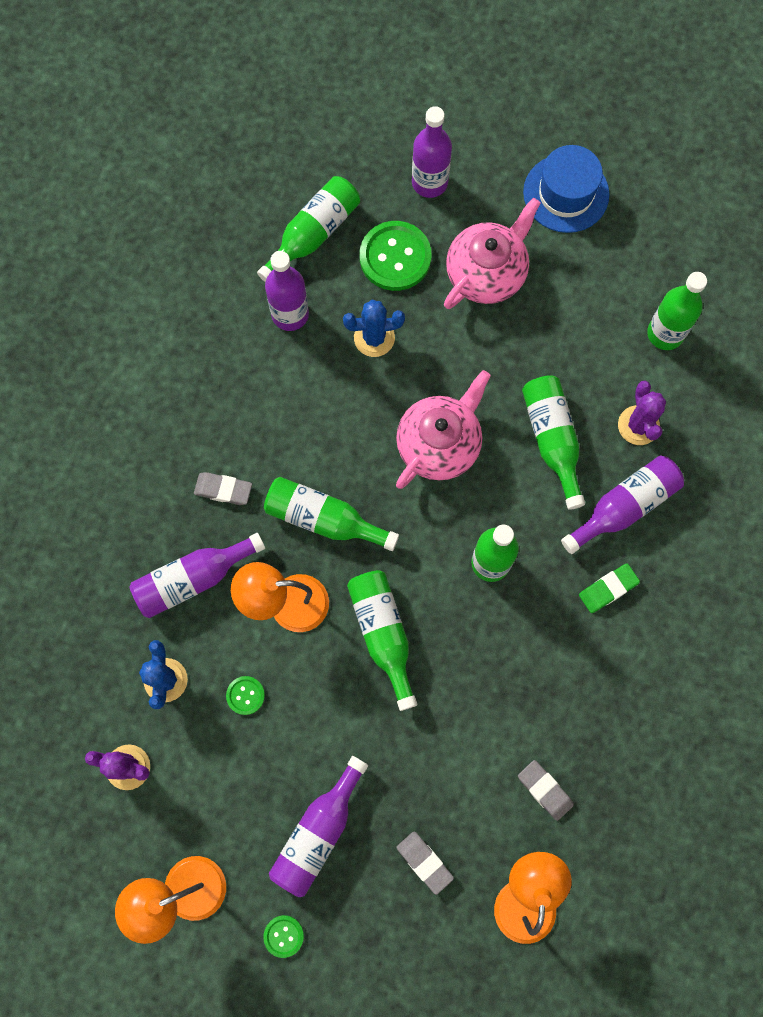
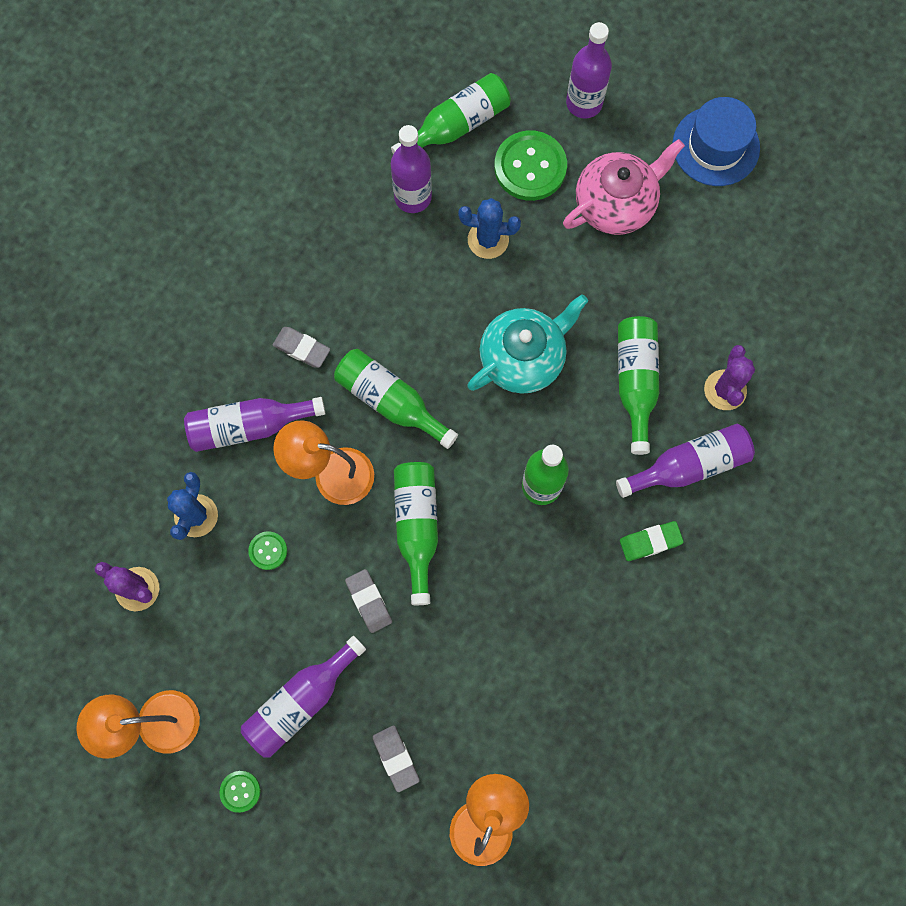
camera: 15 degrees right, 0 degrees up
pink teapot [396,370,491,489] -> turquoise teapot [467,294,588,394]
grey eraser [518,760,574,821] -> grey eraser moved to [345,569,392,633]
green bottle [647,272,707,350] -> none

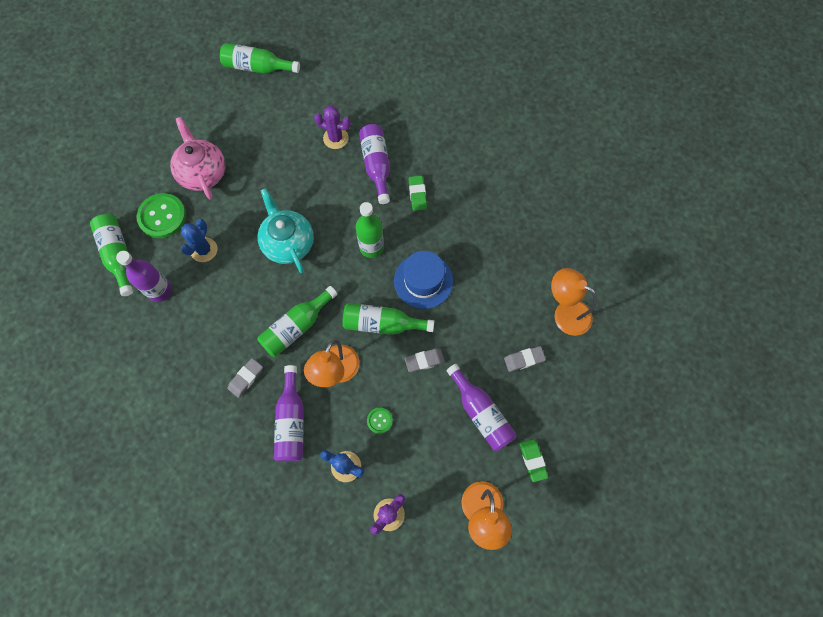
camera: 80 degrees left, 5 degrees down
green button [219,771,261,813] -> green eraser [520,439,548,482]
purple bottle [566,22,612,119] -> none
green bottle [618,316,659,455] -> green bottle moved to [220,43,300,74]
blue hat [672,97,760,186] -> blue hat moved to [394,251,453,309]

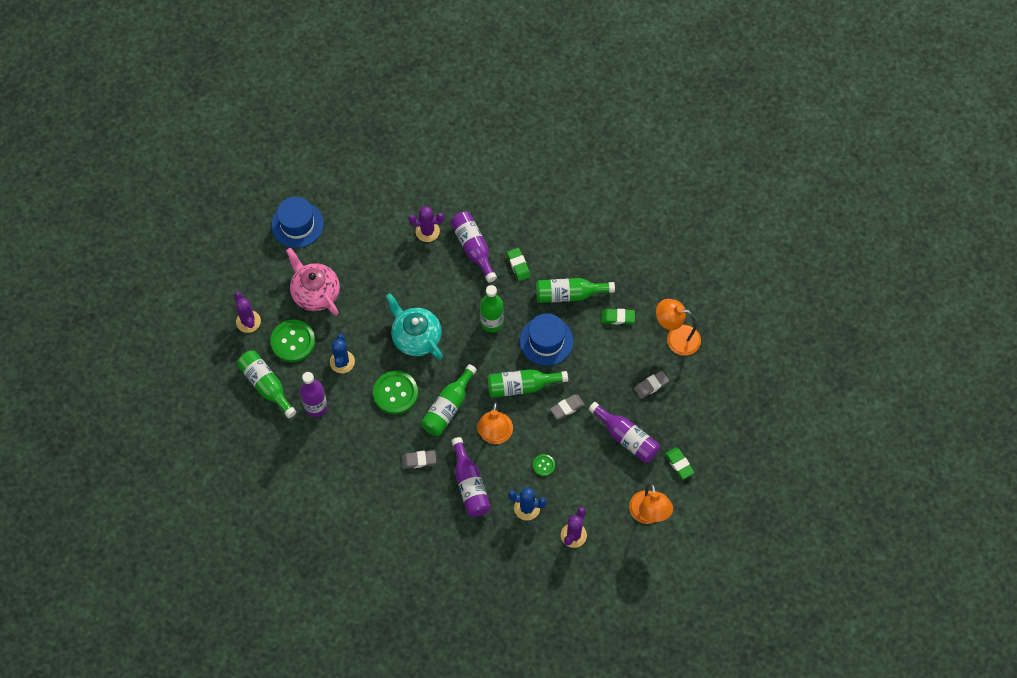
camera: 15 degrees left, 5 degrees down
green bottle [220,43,300,74] -> green bottle moved to [536,278,615,303]
grey eraser [228,358,263,398] -> grey eraser turned 60 degrees clockwise [402,450,436,469]
none -> purple cactus [234,292,261,333]
none -> blue hat [271,197,324,248]
none -> green button [373,371,418,414]
none -> green eraser [601,309,635,325]

